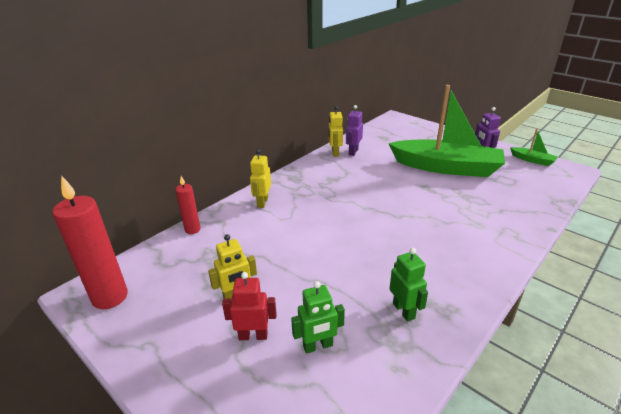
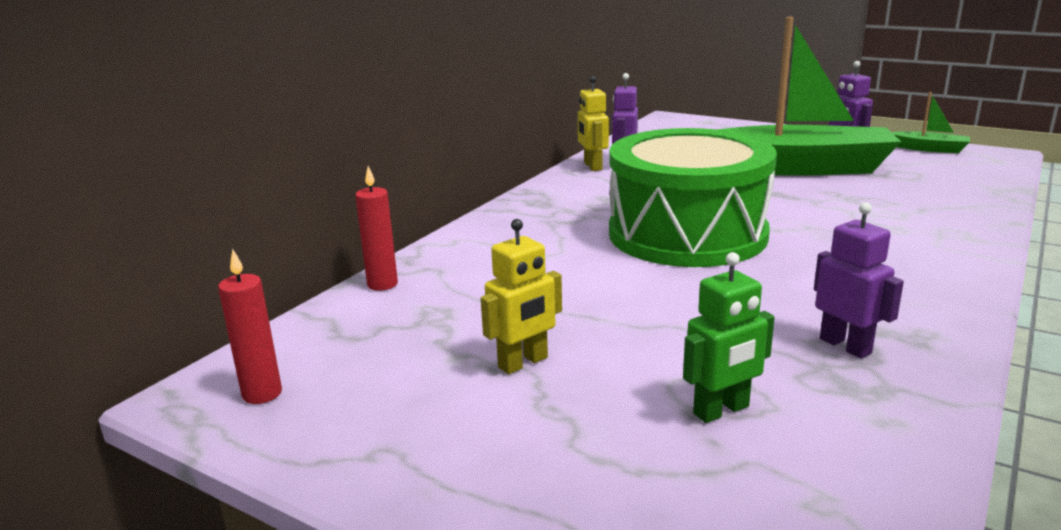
camera: 10 degrees left, 10 degrees down
red candle [52,175,128,309] -> red candle [218,249,282,404], size x0.54
red robot [222,272,277,340] -> none
yellow robot [250,149,271,208] -> none
green robot [390,248,428,322] -> purple robot [814,202,904,358]
none -> green drum [609,128,777,267]

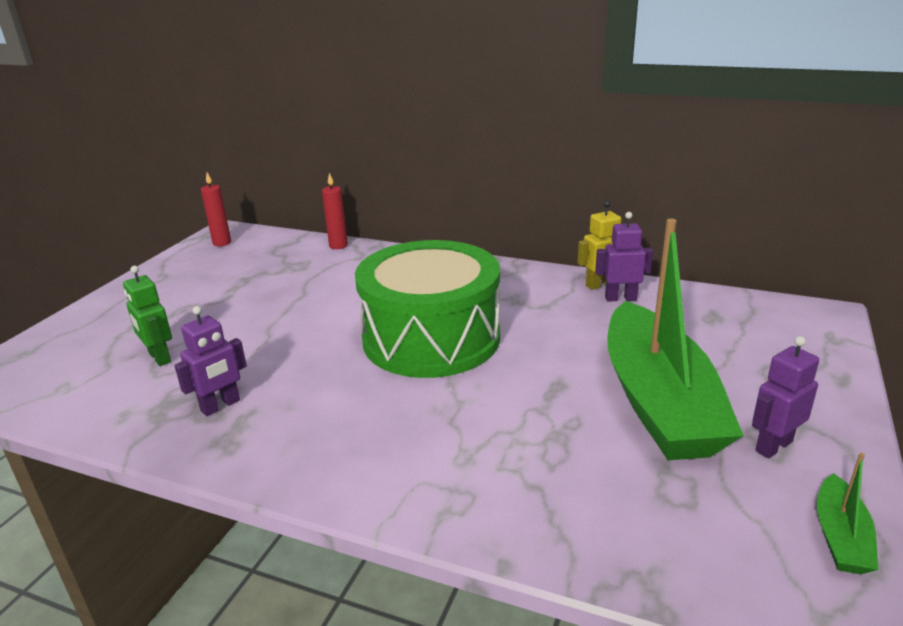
camera: 80 degrees right, 5 degrees up
yellow robot [481,219,562,374] -> none

